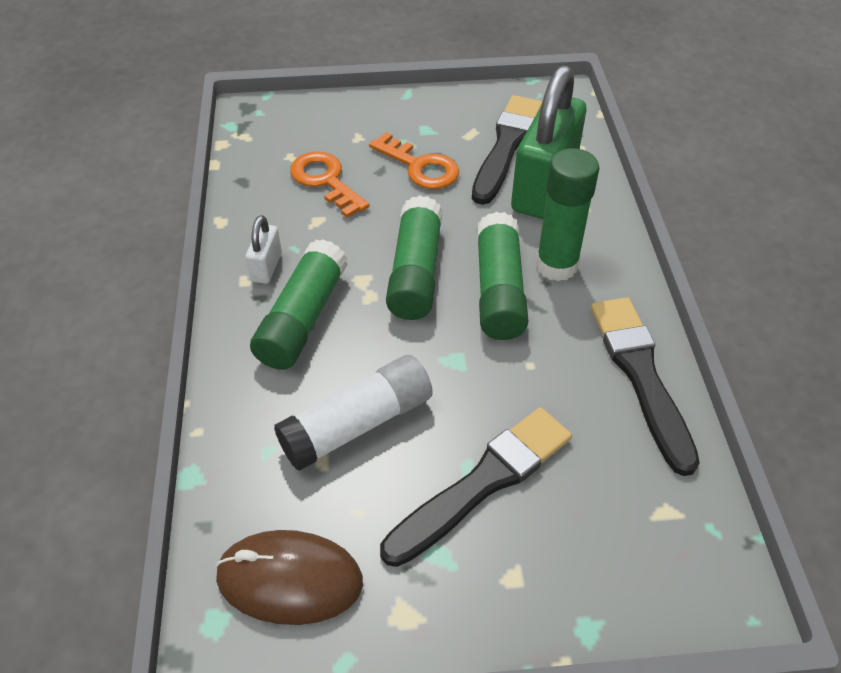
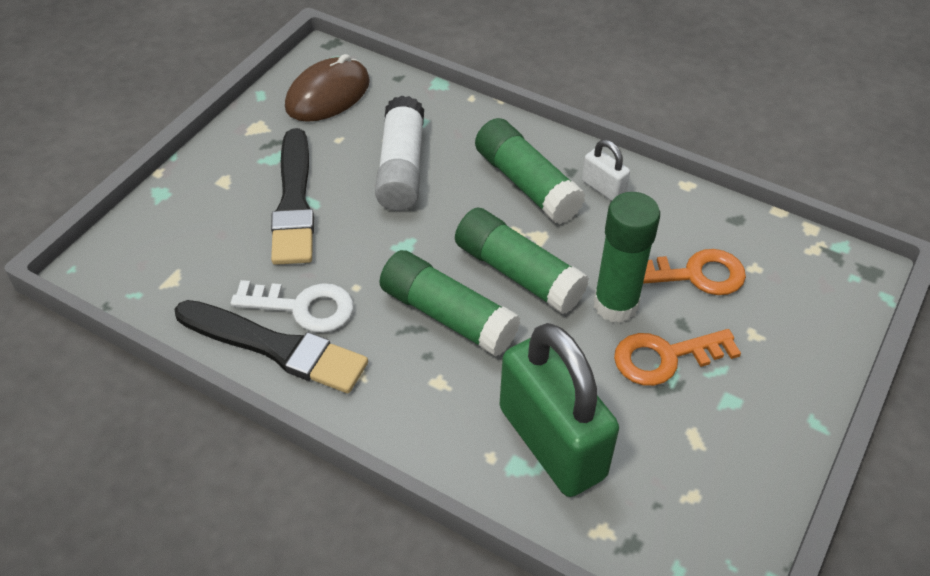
camera: 125 degrees right, 0 degrees up
black brush [472,95,542,205] -> none
green glue stick [536,148,600,281] -> green glue stick moved to [593,192,660,323]
none -> white key [231,280,353,333]

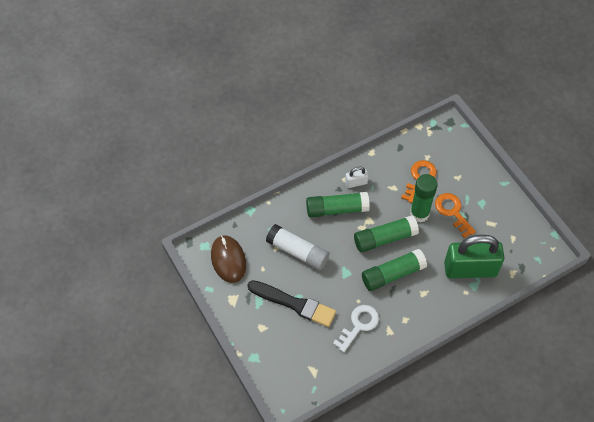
camera: 60 degrees left, 10 degrees up
black brush [175,300,368,393] -> none
orange key [614,329,741,386] -> orange key turned 135 degrees clockwise [435,193,476,238]

